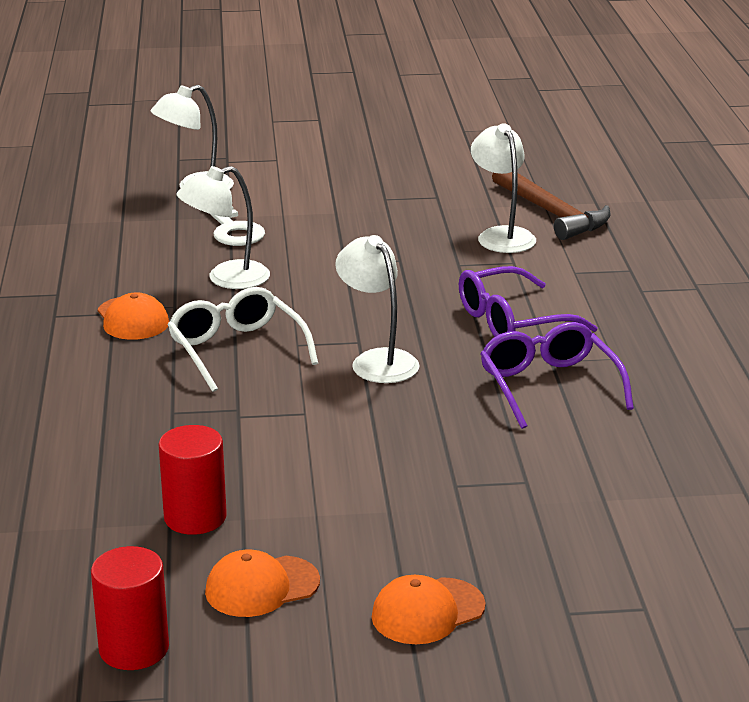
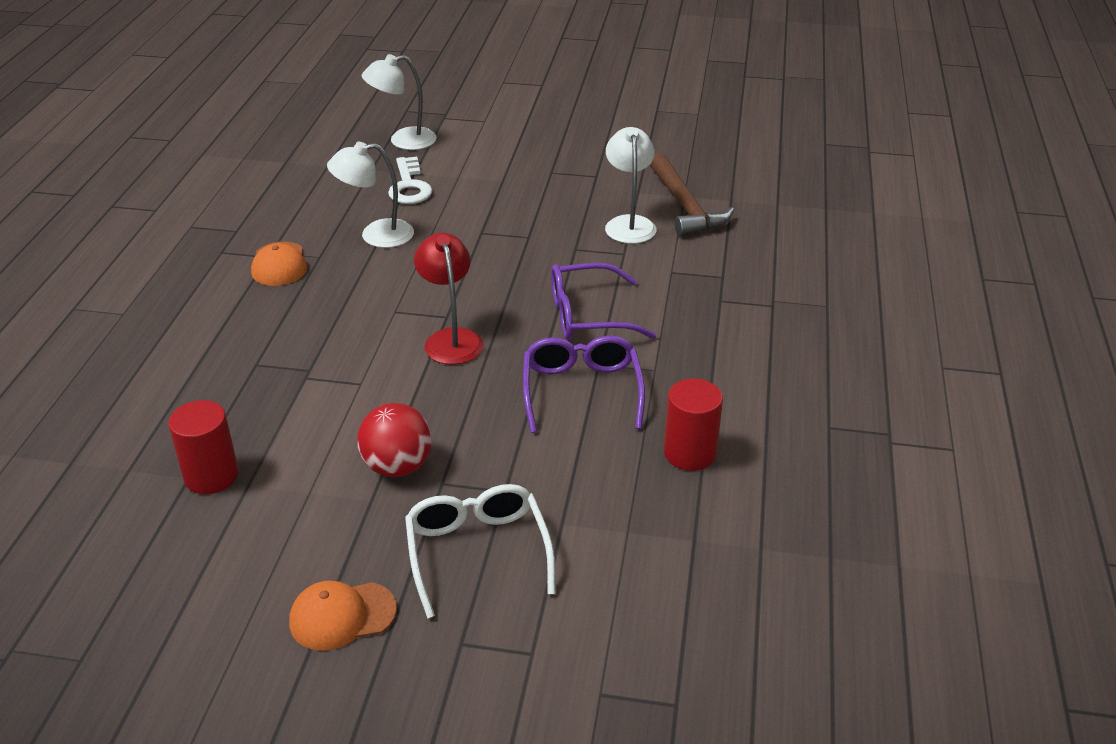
camera: 15 degrees right, 10 degrees up
red cylinder [91,546,169,670] -> red cylinder moved to [664,378,723,471]
white glasses [168,287,318,392] -> white glasses moved to [405,484,555,619]
orange cap [205,550,320,617] -> none
white lamp [335,235,420,383] -> red lamp [414,233,484,365]
none -> red ball [357,403,432,477]

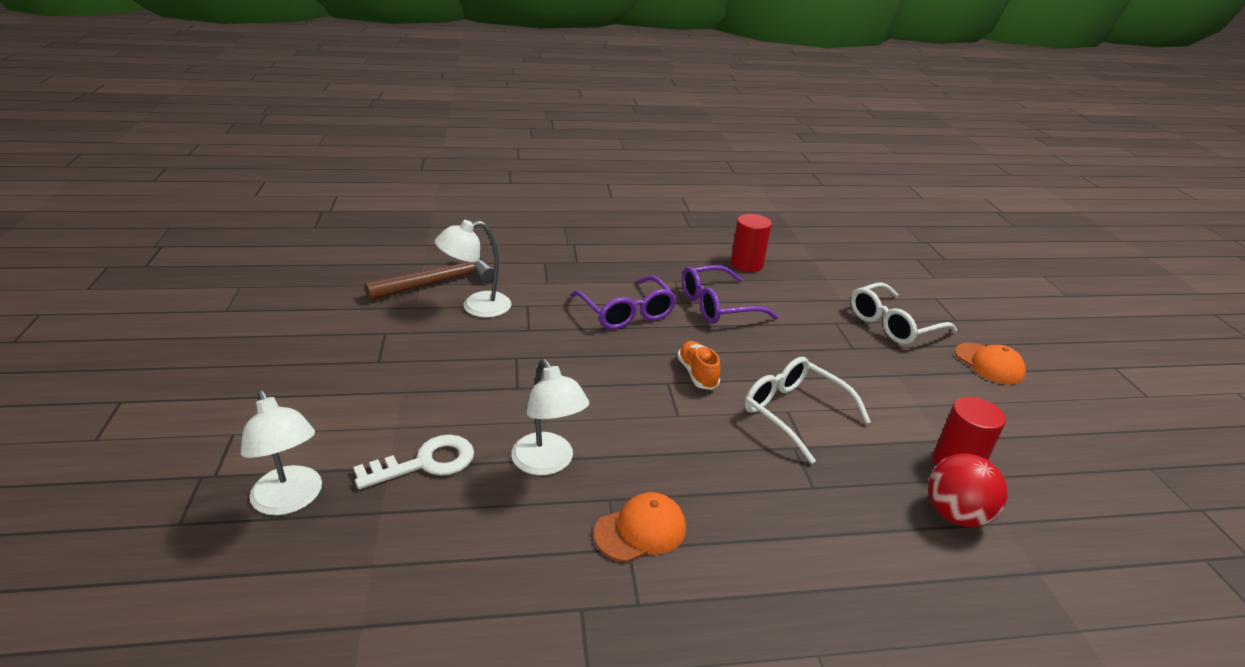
camera: 110 degrees left, 5 degrees down
red ball [357,403,432,477] -> red ball moved to [928,453,1008,527]
red lamp [414,233,484,365] -> orange shoe [677,341,721,390]
none -> white glasses [744,357,871,464]

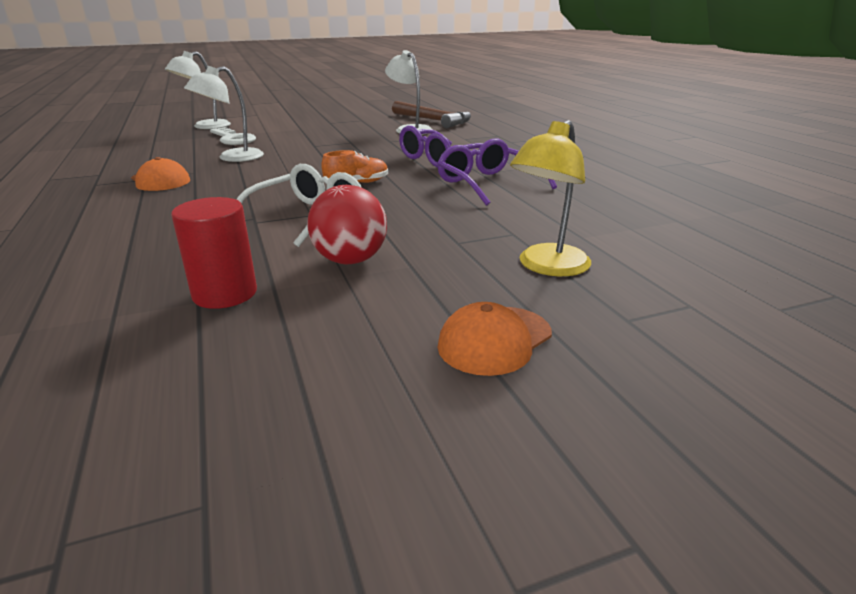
camera: 80 degrees right, 5 degrees down
red cylinder [731,214,772,272] -> none
white glasses [851,282,957,345] -> yellow lamp [510,120,591,276]
red ball [928,453,1008,527] -> red ball moved to [307,185,387,264]

